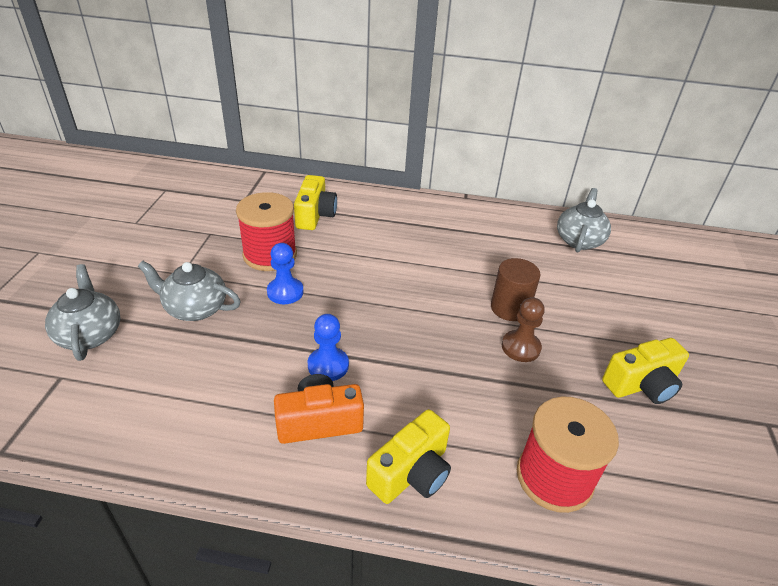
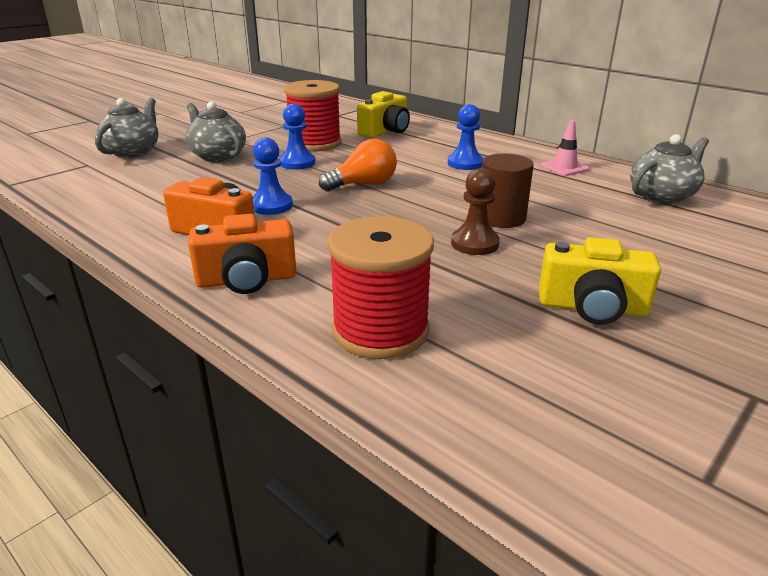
camera: 35 degrees right, 10 degrees down
yellow camera [366,409,451,504] -> orange camera [188,214,296,294]
none -> orange light bulb [319,139,397,192]
none -> blue pawn [448,104,484,170]
none -> pink traffic cone [541,120,589,176]

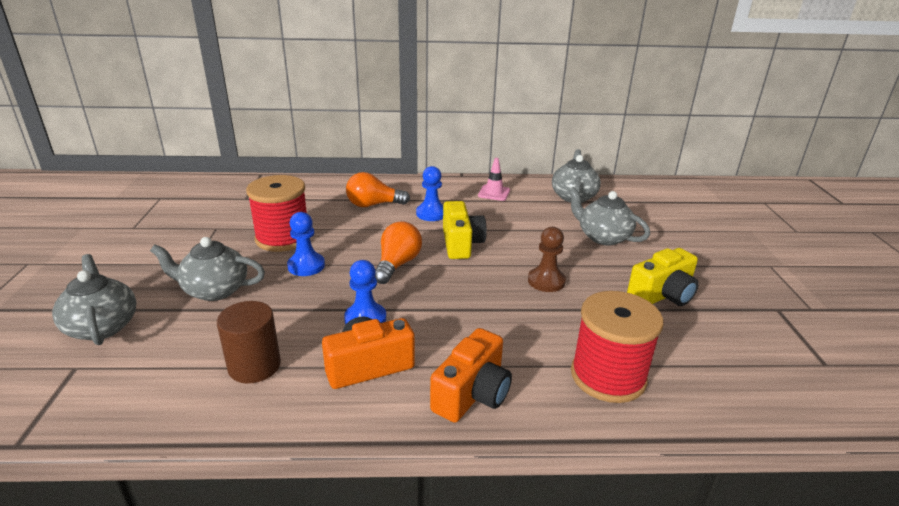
camera: 45 degrees left, 0 degrees up
yellow camera [357,91,410,138] -> yellow camera moved to [443,201,487,259]
brown cylinder [482,153,534,228] -> brown cylinder moved to [217,301,281,384]
none -> orange light bulb [346,172,410,207]
none -> grey teapot [568,187,650,245]

